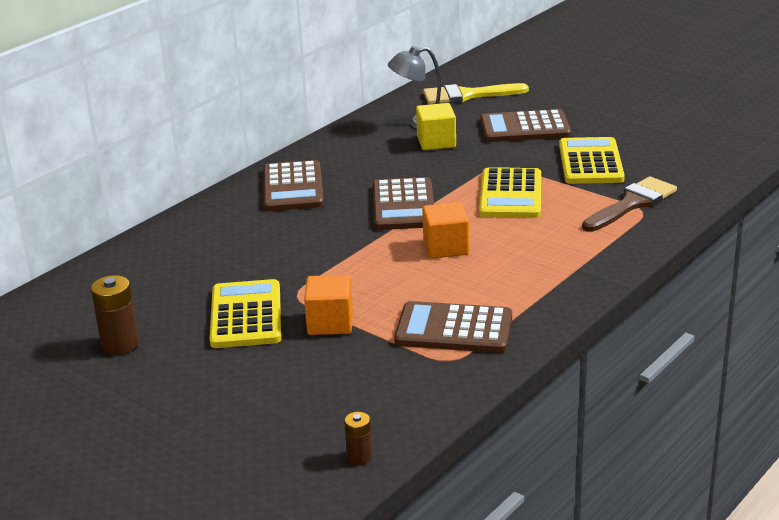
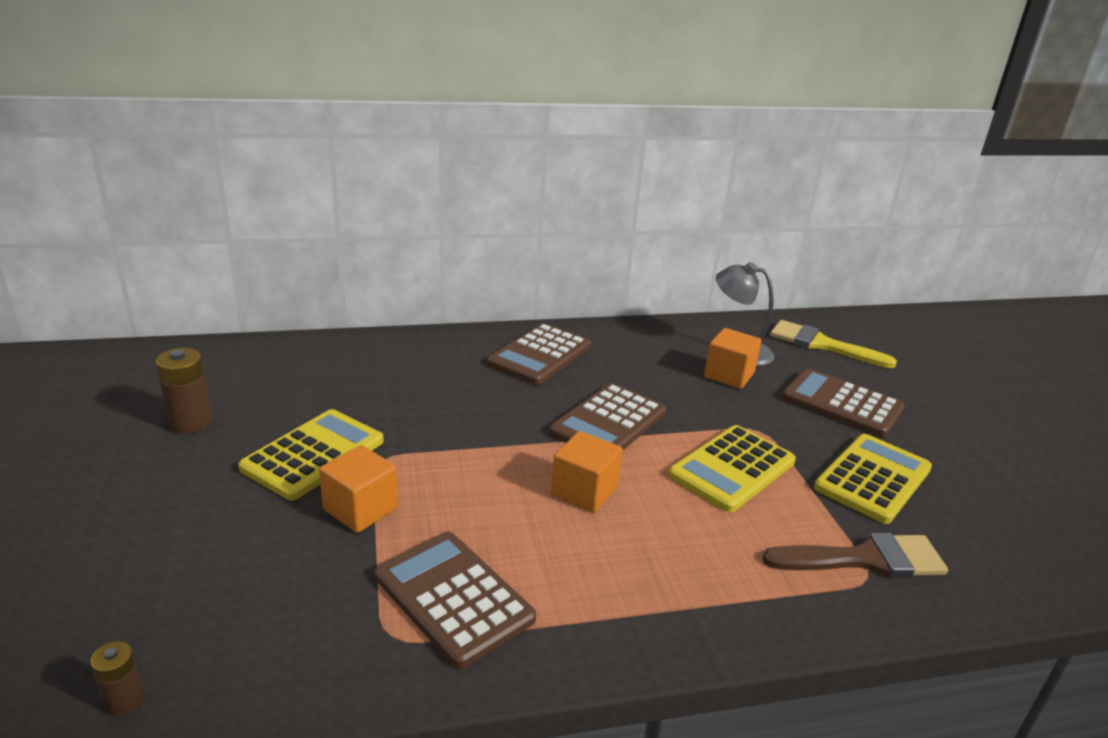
camera: 35 degrees right, 0 degrees up
yellow cube [416,103,456,150] -> orange cube [704,328,761,389]

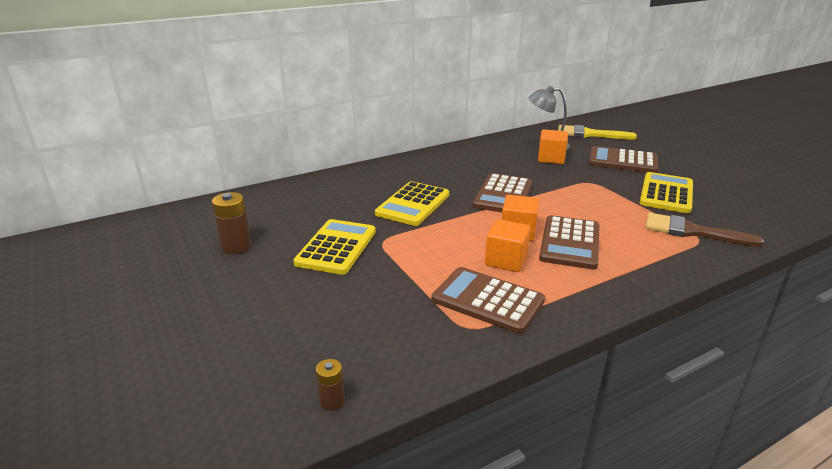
camera: 15 degrees left, 0 degrees up
orange cube [319,445,398,533] -> orange cube moved to [485,219,531,272]
brown calculator [487,323,591,385] -> brown calculator moved to [539,215,599,269]
yellow calculator [668,425,796,512] -> yellow calculator moved to [375,181,449,226]
brown brush [762,533,948,578] -> brown brush turned 135 degrees counterclockwise [646,213,764,247]

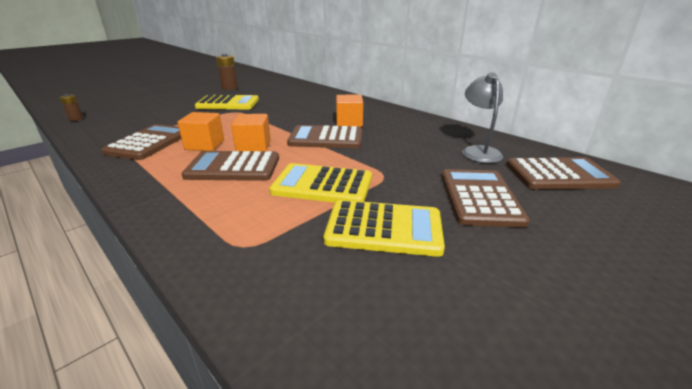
camera: 75 degrees right, 0 degrees up
yellow calculator [375,181,449,226] -> yellow calculator moved to [269,163,372,203]
orange cube [538,129,568,164] -> orange cube moved to [336,95,363,127]
yellow brush [558,125,637,139] -> brown calculator [506,157,621,190]
brown brush [646,213,764,247] -> none

